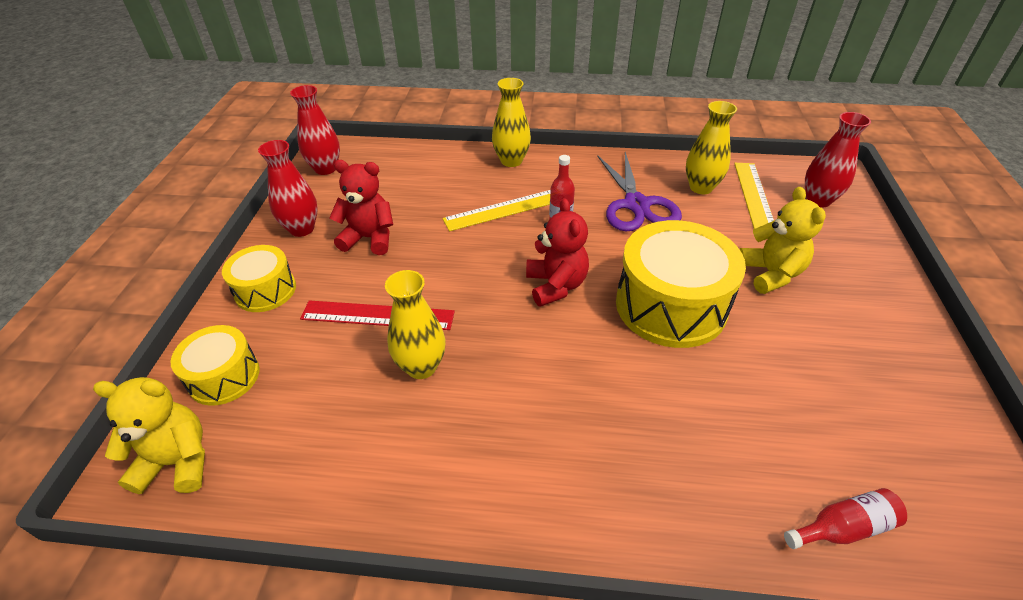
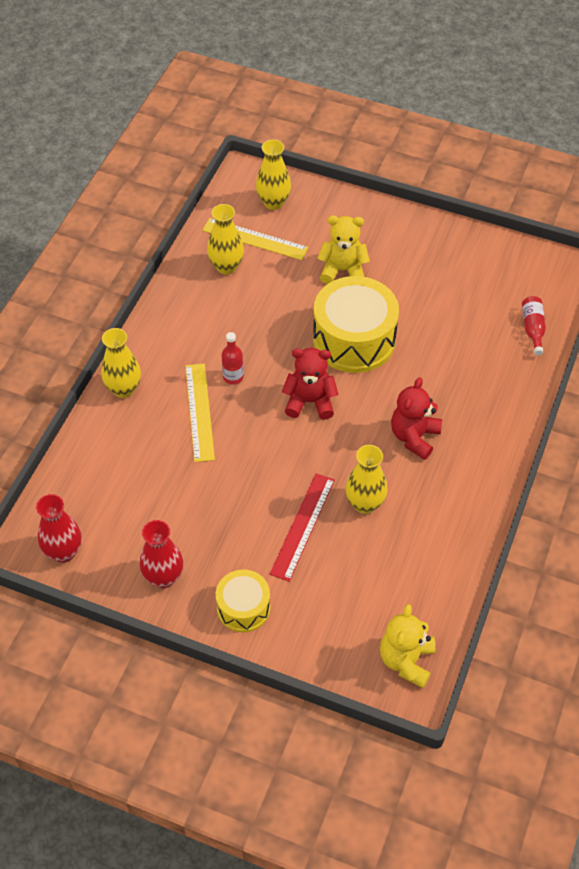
camera: 75 degrees left, 10 degrees up
yellow drum [171,325,260,406] -> none
red teddy bear [329,160,393,255] -> red teddy bear moved to [391,377,442,460]
purple scissors [597,152,682,231] -> none
red vase [805,112,871,207] -> yellow vase [256,139,291,210]

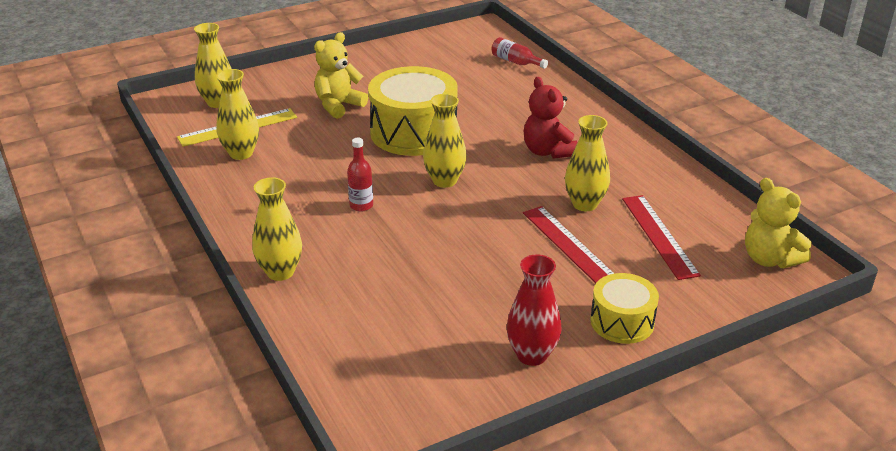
camera: 50 degrees left, 20 degrees down
red vase [36,494,81,563] -> none
yellow ruler [185,363,215,462] -> none
red teddy bear [282,348,338,420] -> yellow vase [423,94,467,188]
none -> red ruler [622,195,701,280]

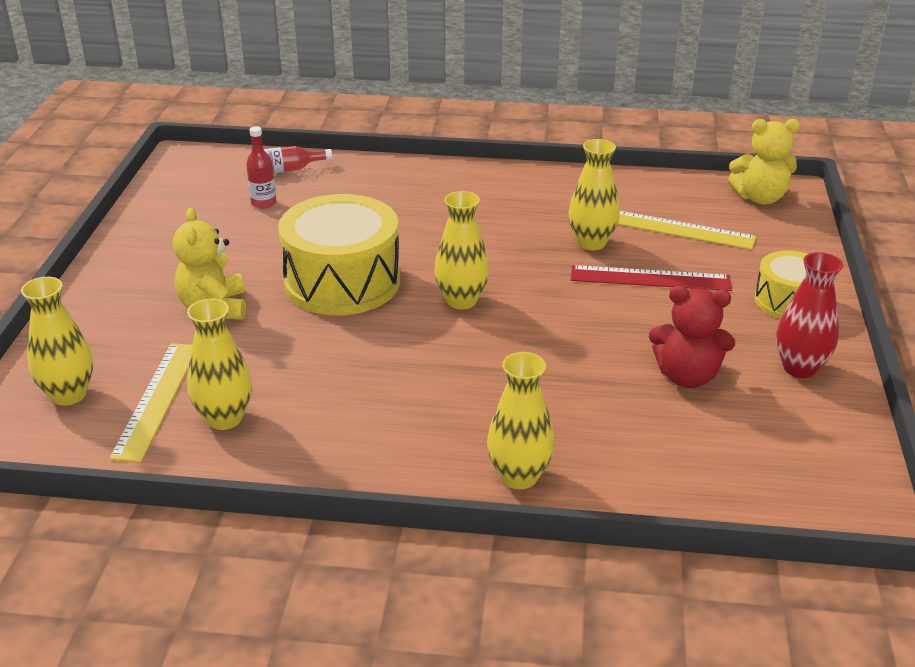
camera: 55 degrees left, 0 degrees up
red bottle [347,138,373,212] -> red bottle moved to [246,126,276,209]
red teddy bear [524,77,578,159] -> red teddy bear moved to [649,286,735,388]
red ruler [622,195,701,280] -> yellow ruler [618,211,756,250]

